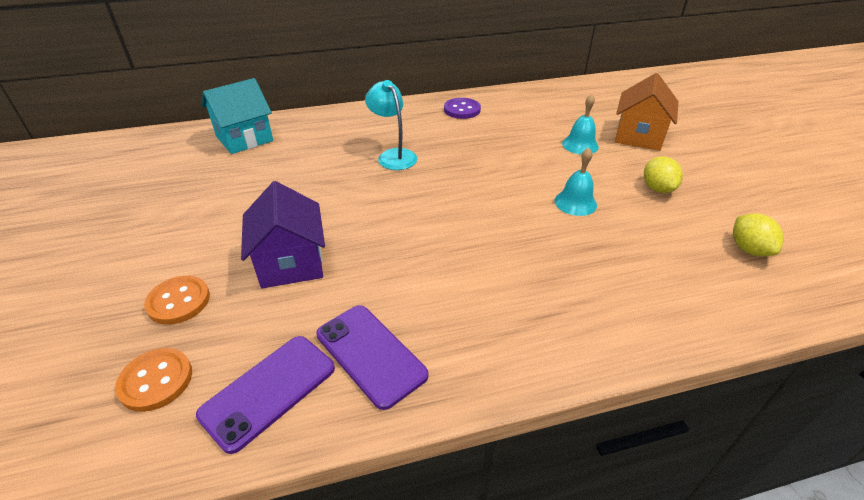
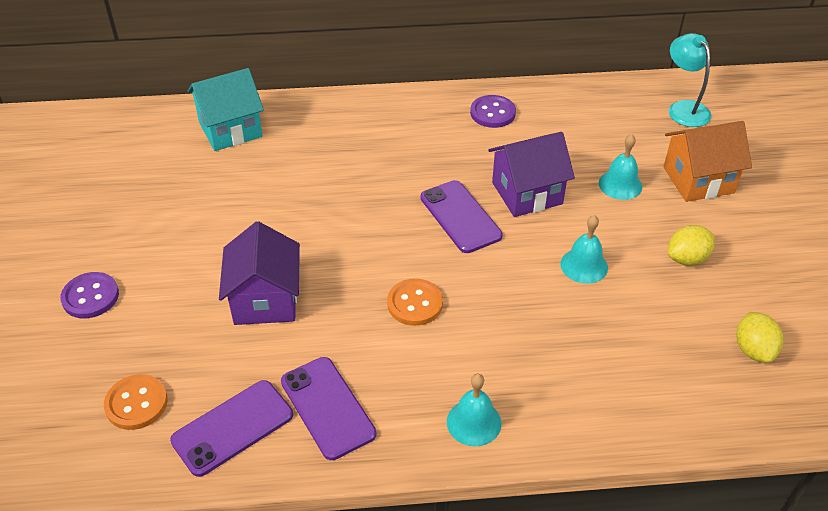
camera: 10 degrees right, 5 degrees up
orange button [144,276,210,325] -> orange button moved to [387,278,443,326]
turquoise lamp [365,80,418,170] -> turquoise lamp moved to [669,33,711,127]
orange house [615,73,678,151] -> orange house turned 45 degrees clockwise [664,121,752,202]
yellow lemon [644,156,683,193] -> yellow lemon turned 60 degrees clockwise [668,225,715,266]
none -> purple button [60,272,119,318]
none -> purple phone [421,180,503,253]
none -> turquoise bell [447,374,501,446]
none -> purple house [489,132,575,217]

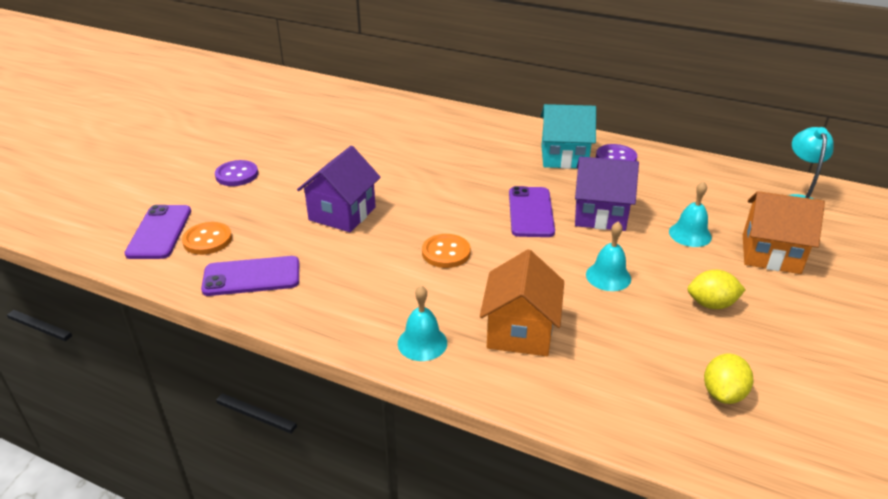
camera: 30 degrees right, 10 degrees down
turquoise house [188,68,264,151] -> turquoise house moved to [541,104,596,169]
purple phone [281,357,376,460] -> purple phone moved to [125,205,191,259]
none -> orange house [480,249,564,356]

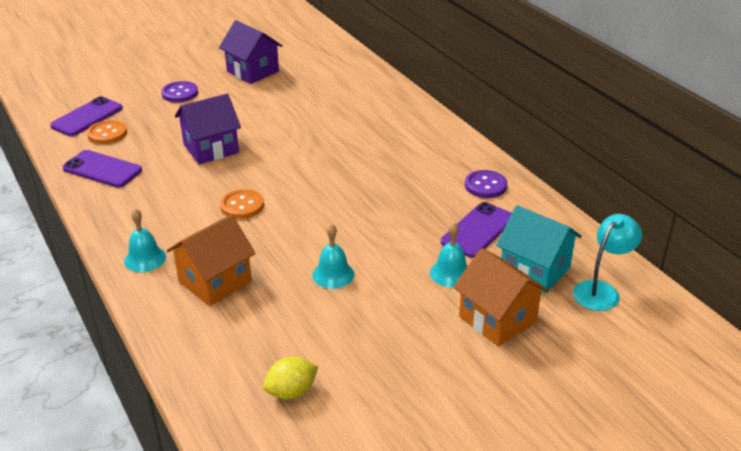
camera: 35 degrees right, 0 degrees up
purple phone [509,186,555,237] -> purple phone moved to [441,202,512,258]
turquoise house [541,104,596,169] -> turquoise house moved to [496,205,582,294]
purple house [575,156,639,231] -> purple house moved to [219,20,282,84]
yellow lemon [688,270,746,309] -> none

